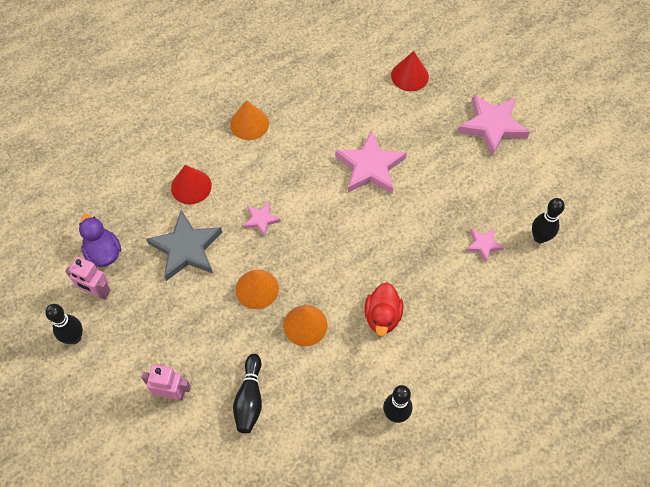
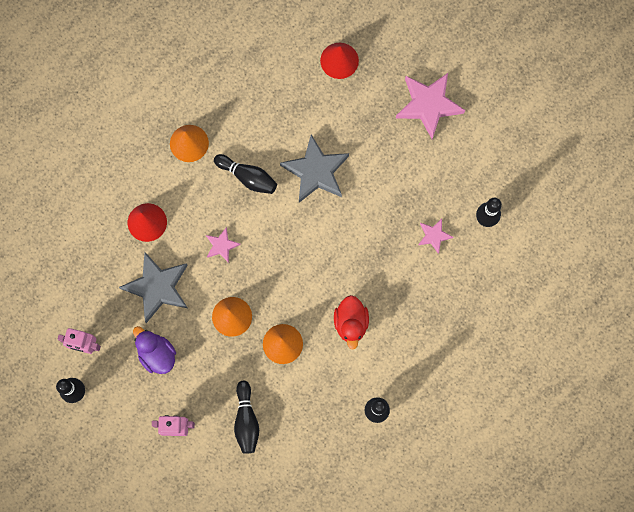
camera: 10 degrees left, 15 degrees up
purple duck [79,214,121,267] -> purple duck moved to [133,326,176,374]
pink star [335,130,407,194] -> grey star [280,135,349,203]
none -> black bowling pin [214,154,277,194]

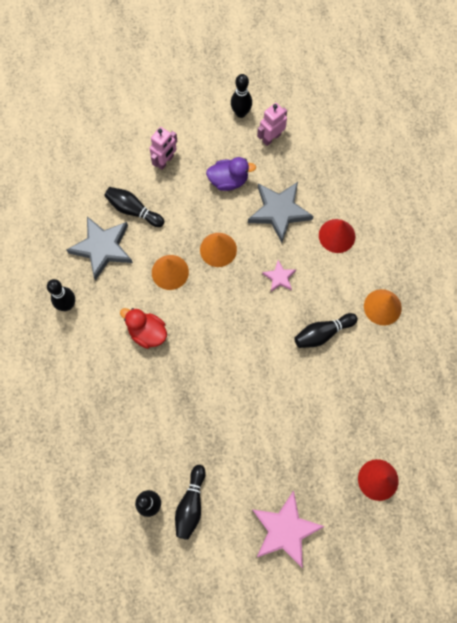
camera: 125 degrees right, 5 degrees down
grey star [280,135,349,203] -> grey star moved to [67,216,133,281]
pink star [418,219,453,254] -> none
none -> black bowling pin [175,465,206,540]

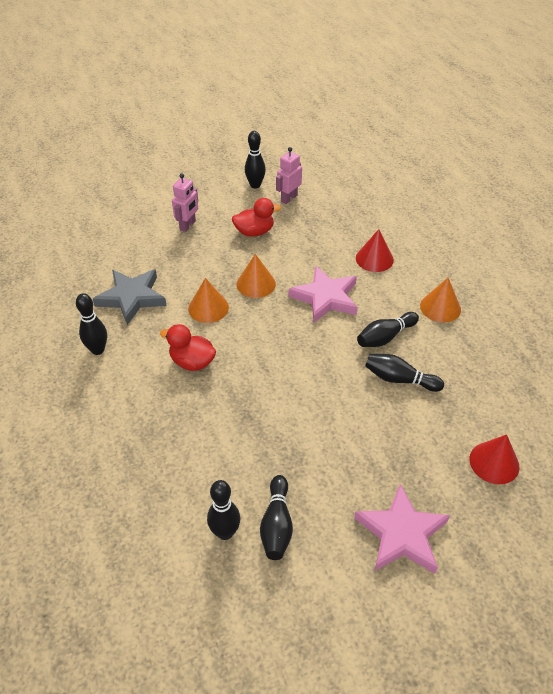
camera: 10 degrees left, 25 degrees down
black bowling pin [104,187,165,227] -> black bowling pin moved to [365,354,444,392]
purple duck [206,157,256,191] -> red duck [232,198,281,237]
grey star [248,182,313,243] -> none
pink star [262,260,296,292] -> pink star [289,266,358,323], size x1.97

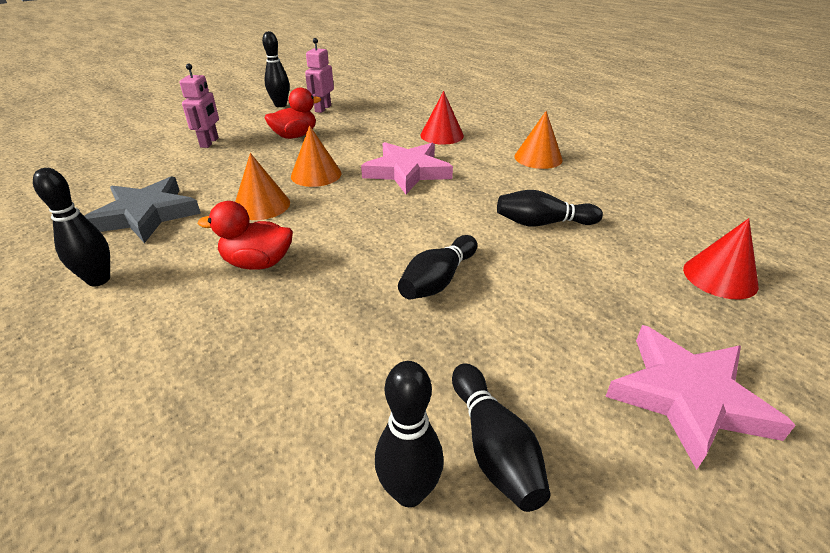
camera: 20 degrees left, 10 degrees down
black bowling pin [357,312,419,347] -> black bowling pin moved to [398,235,477,299]

